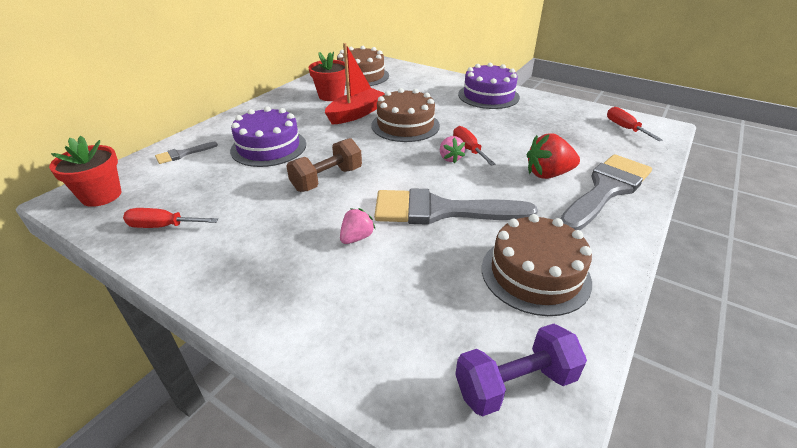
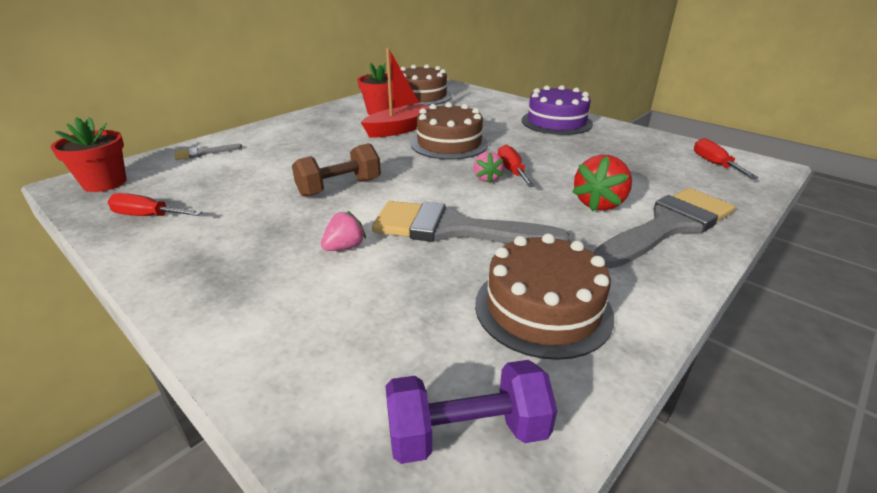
camera: 10 degrees right, 5 degrees down
purple cake [230,106,306,167] -> none
red strawberry [527,133,580,179] -> red strawberry turned 60 degrees counterclockwise [572,155,632,212]

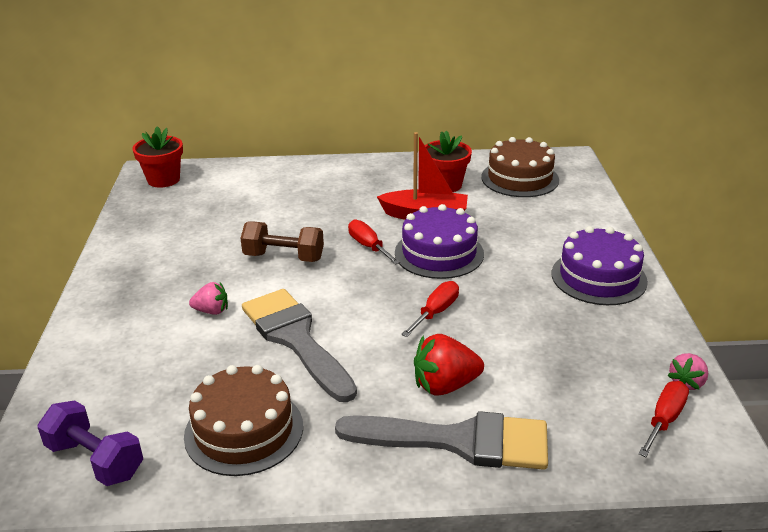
camera: 45 degrees right, 0 degrees up
red screwdriver [108,193,202,216] -> red screwdriver moved to [348,219,400,265]
grey brush [175,144,242,160] -> none
brown cake [411,102,488,160] -> purple cake [395,204,484,279]
pink strawberry [473,151,504,183] -> pink strawberry moved to [667,353,708,390]

